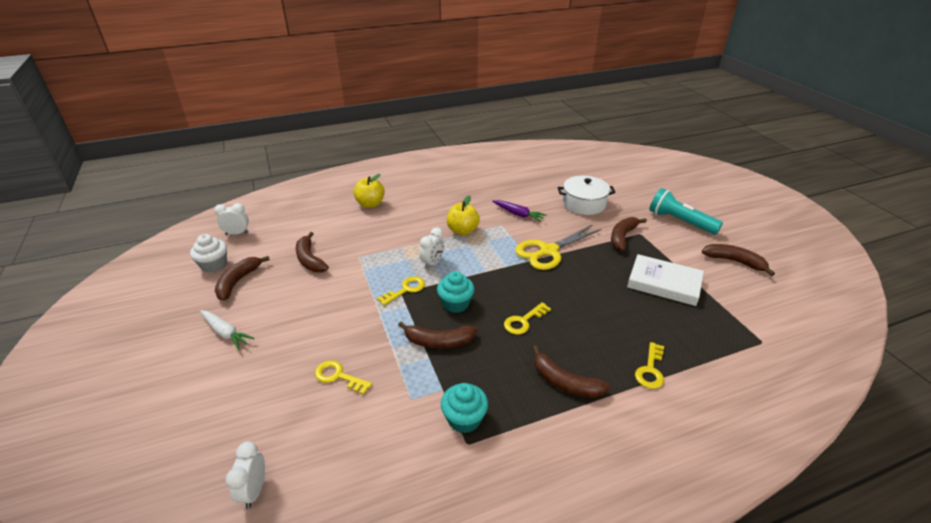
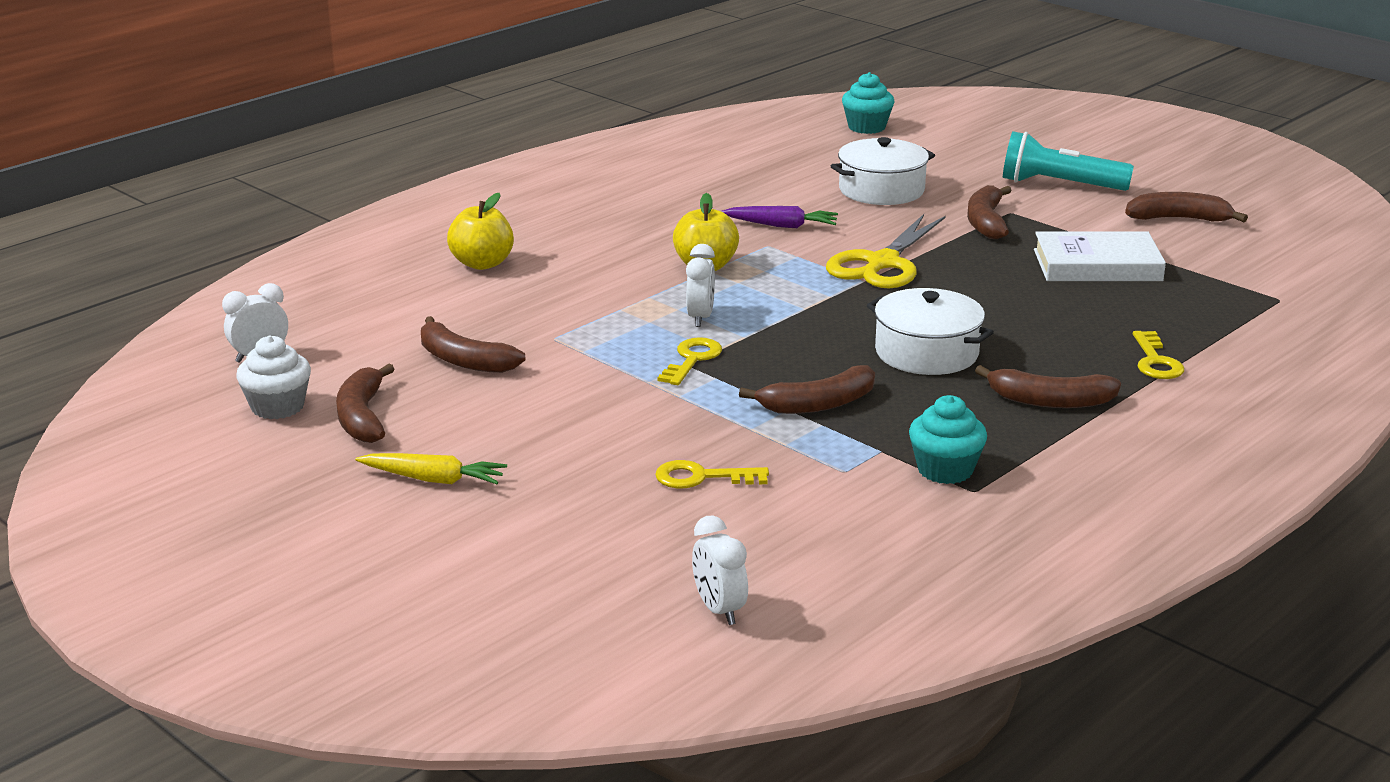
camera: 25 degrees left, 10 degrees down
white carrot [200,310,254,350] -> yellow carrot [355,453,507,484]
turquoise cupcake [437,271,475,313] -> turquoise cupcake moved to [842,72,894,134]
yellow key [504,302,551,335] -> white pot [867,288,994,375]

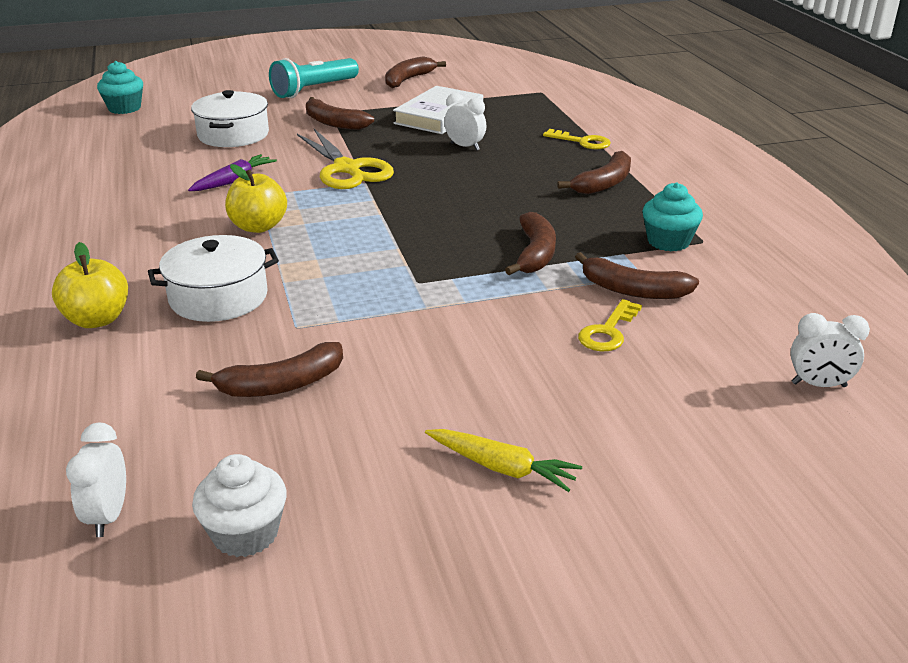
camera: 60 degrees left, 5 degrees up
brown banana [336,364,395,443] -> brown banana moved to [575,252,699,299]
yellow carrot [355,453,507,484] -> yellow carrot turned 75 degrees clockwise [425,429,582,492]
yellow key [658,337,722,385] -> none
white clock [686,244,715,327] -> white clock moved to [444,93,487,150]
white pot [867,288,994,375] -> white pot moved to [148,235,279,322]

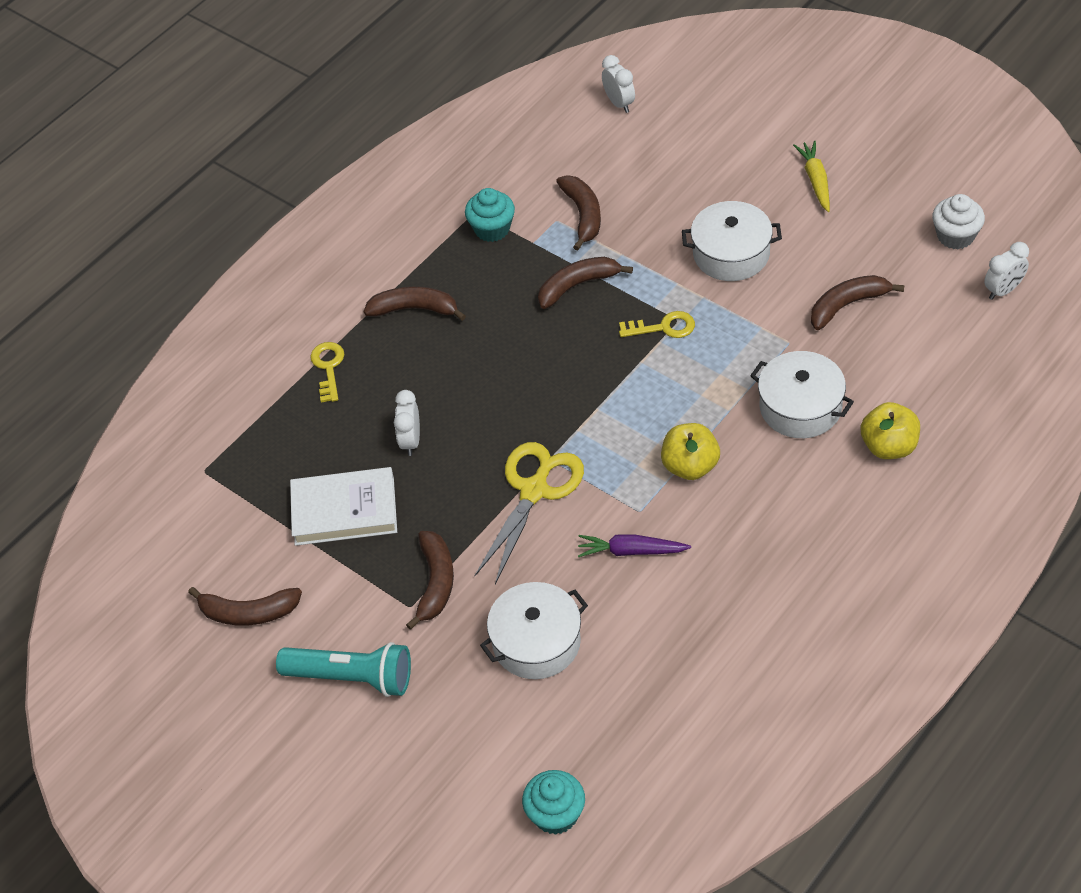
camera: 120 degrees left, 20 degrees up
brown banana [196,342,343,397] -> brown banana turned 60 degrees counterclockwise [811,275,904,330]
yellow key [578,299,642,351] -> yellow key moved to [619,311,695,338]
none -> white pot [682,201,782,281]

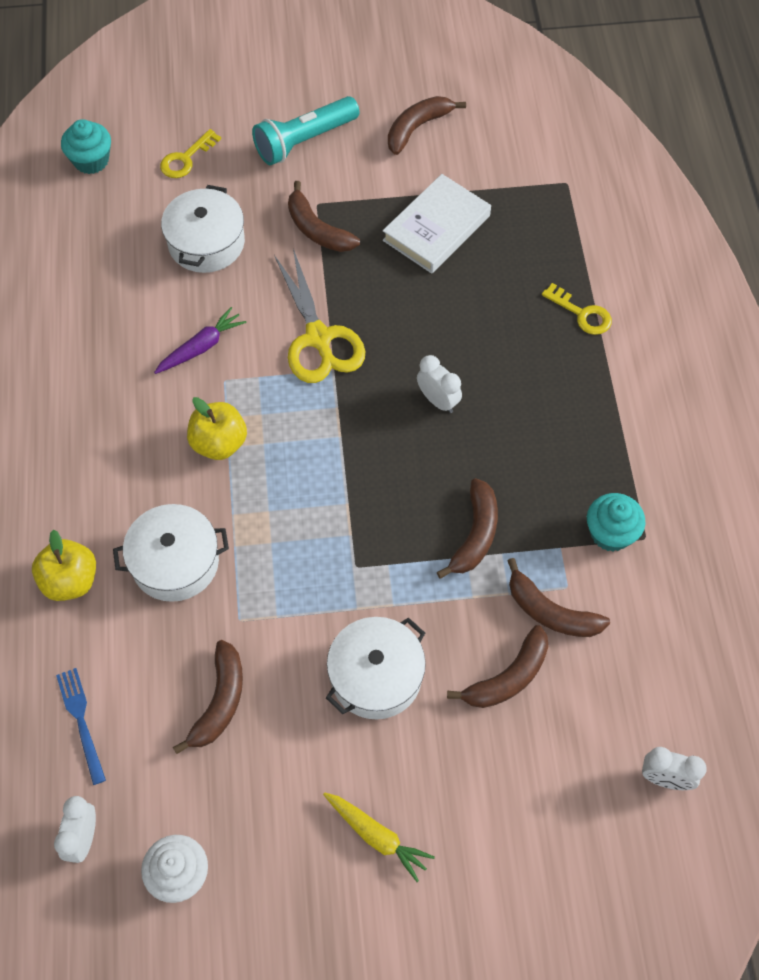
camera: 130 degrees right, 10 degrees up
brown banana [363,286,466,321] -> brown banana moved to [447,625,549,708]
white clock [394,390,420,456] -> white clock moved to [417,355,462,413]
yellow key [619,311,695,338] -> yellow key moved to [160,129,221,178]
none -> blue fork [56,668,106,785]

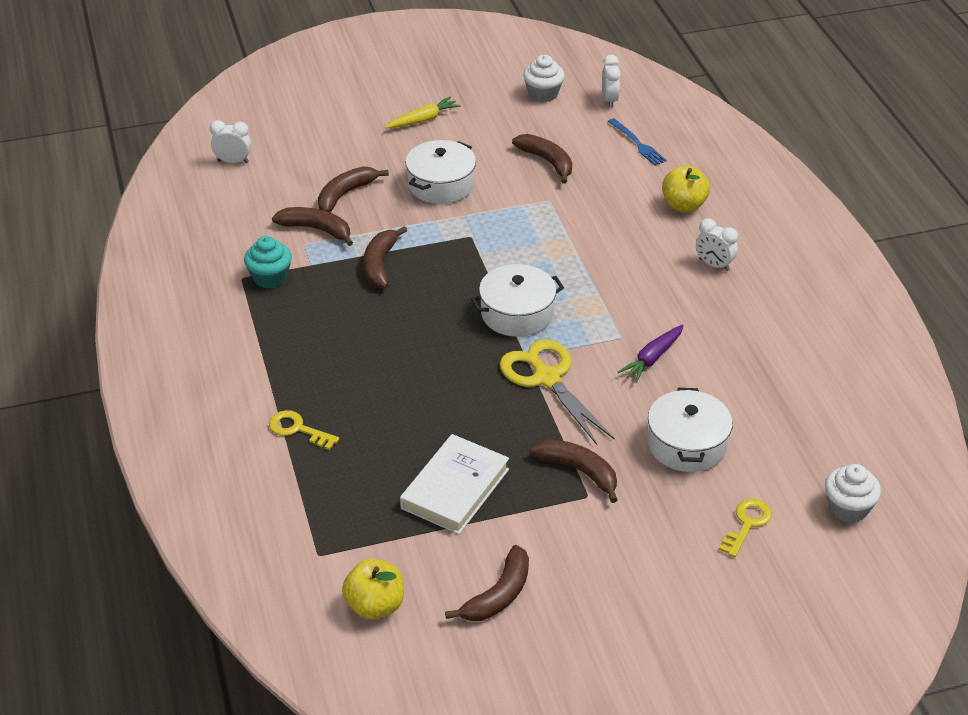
camera: 170 degrees right, 20 degrees down
turquoise cupcake [61,119,111,174] -> white cupcake [825,464,881,523]
white pot [113,504,229,602] -> white pot moved to [471,264,564,337]
brown banana [173,640,243,754] -> brown banana turned 135 degrees clockwise [512,134,572,184]
yellow apple [187,397,247,460] -> yellow apple moved to [342,559,404,619]
turquoise flashlight [252,96,360,165] -> none
yellow carrot [323,792,435,882] -> yellow carrot turned 120 degrees clockwise [385,97,461,128]
white clock [417,355,462,413] -> white clock moved to [696,218,738,271]

